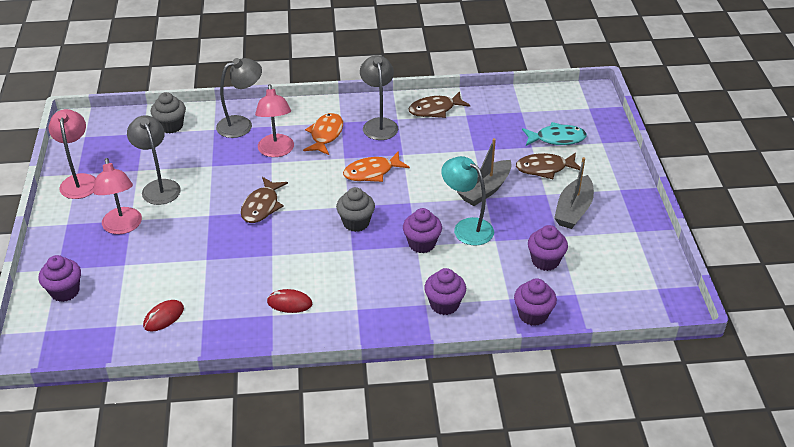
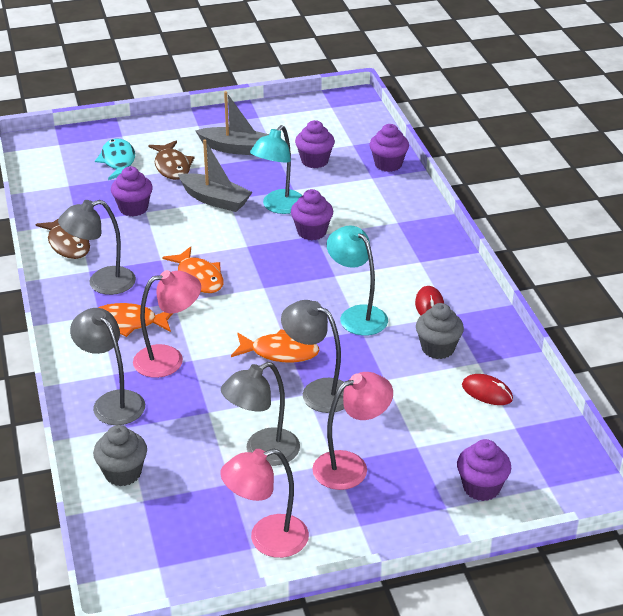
camera: 100 degrees left, 5 degrees down
brown fish [241,177,288,223] -> orange fish [231,329,320,363]
grey cupcake [336,187,375,232] -> grey cupcake moved to [416,303,464,359]
purple cupcake [424,268,466,315] -> purple cupcake moved to [111,166,153,216]
none -> grey lamp [281,300,344,413]
none -> turquoise lamp [327,226,388,336]

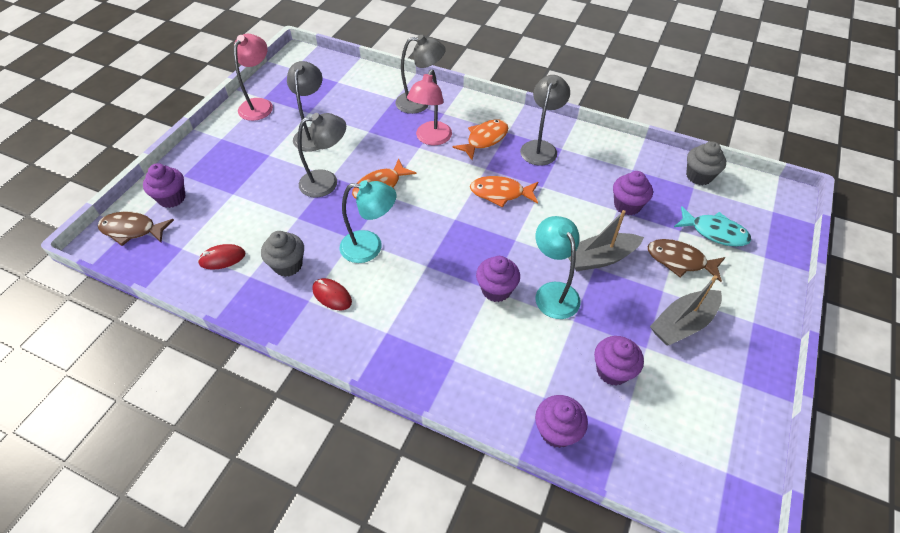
camera: 130 degrees right, 15 degrees up
brown fish [35,218,90,259] -> brown fish moved to [98,212,174,246]
grey cupcake [93,425,147,486] -> grey cupcake moved to [686,141,726,185]
pink lamp [312,372,393,490] -> none

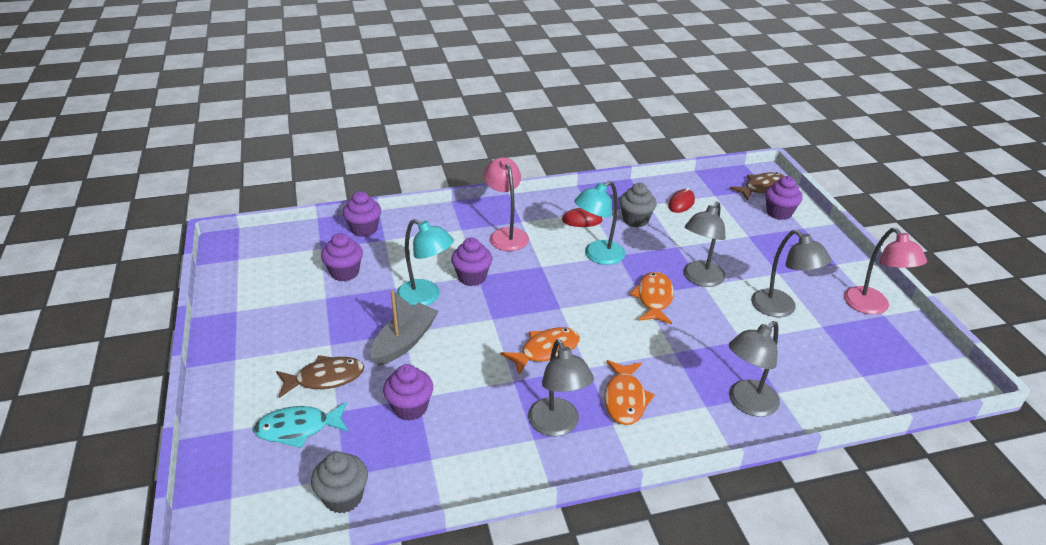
camera: 140 degrees right, 15 degrees down
pink lamp [407,69,452,145] -> pink lamp moved to [484,157,529,251]
grey boat [650,275,722,345] -> none

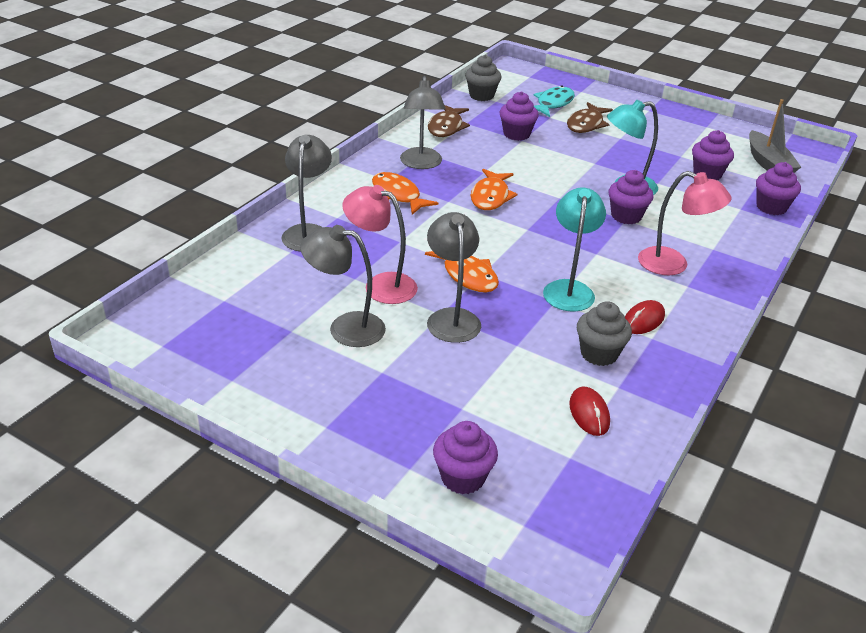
camera: 135 degrees right, 0 degrees up
grey boat [370,290,438,366] -> grey boat moved to [749,99,801,173]
grey lamp [528,339,594,436] -> grey lamp turned 120 degrees counterclockwise [400,76,446,169]
brown fish [730,172,785,200] -> brown fish moved to [428,105,470,137]
pink lamp [844,228,927,315] -> pink lamp moved to [342,185,418,304]

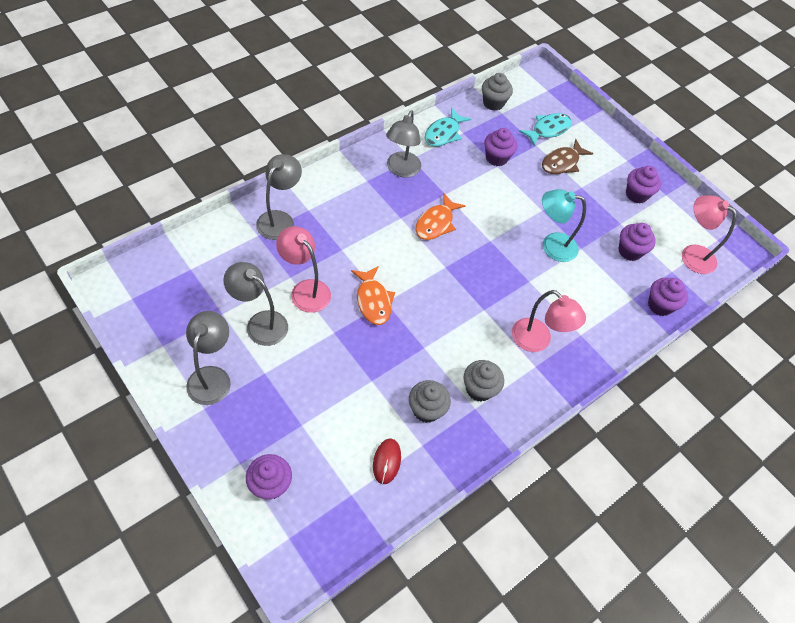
camera: 15 degrees right, 20 degrees up
orange fish [372,172,438,215] -> none
grey lamp [427,212,481,343] -> grey lamp moved to [186,311,231,405]
brown fish [428,105,470,137] -> turquoise fish [425,108,471,146]
turquoise lamp [543,187,606,312] -> none
purple cupcake [608,170,654,224] -> purple cupcake moved to [626,166,661,203]
red mouse [625,300,665,334] -> grey cupcake [463,360,504,402]
grey boat [749,99,801,173] -> pink lamp [682,195,737,274]

